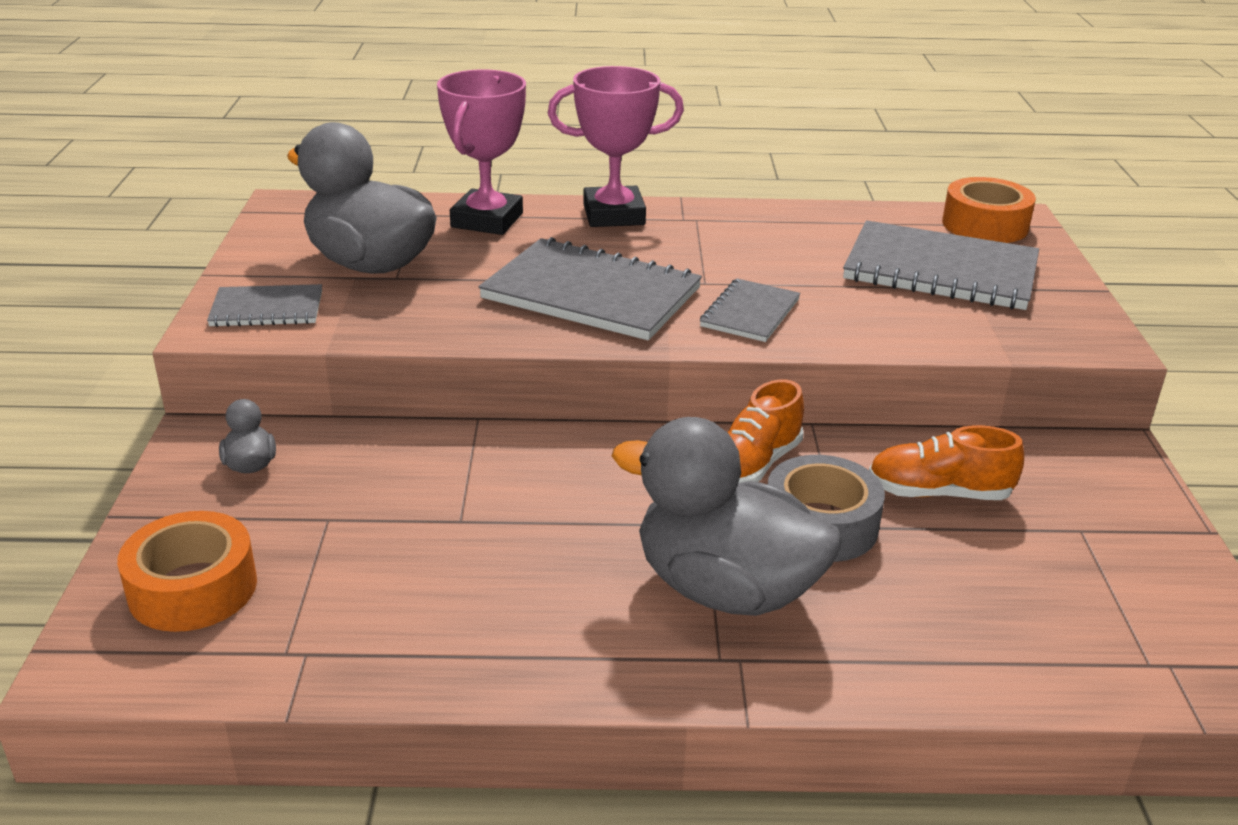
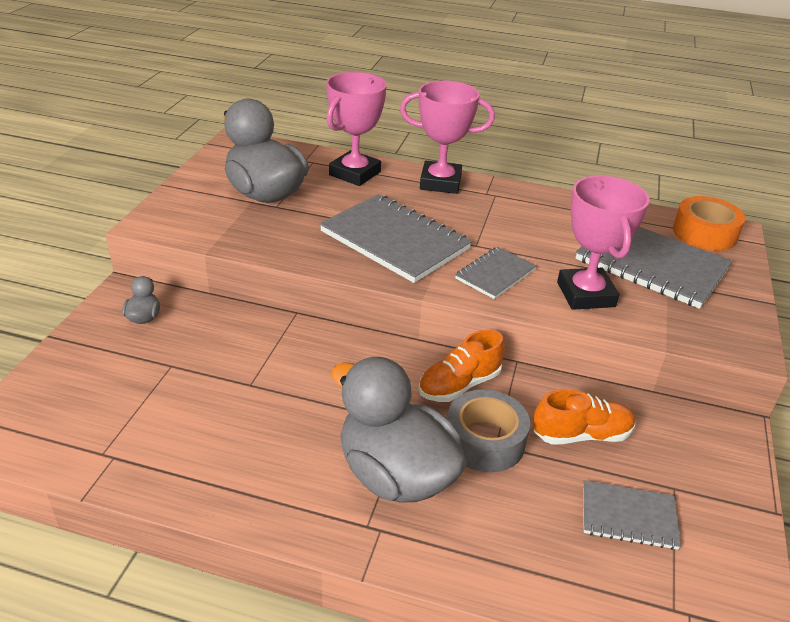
camera: 15 degrees right, 5 degrees up
orange tape [117,511,257,632] -> none
grey notebook [207,284,322,327] -> grey notebook moved to [583,480,681,550]
orange shoe [869,425,1024,500] -> orange shoe turned 150 degrees clockwise [533,389,635,445]
none -> pink trophy [557,176,650,310]

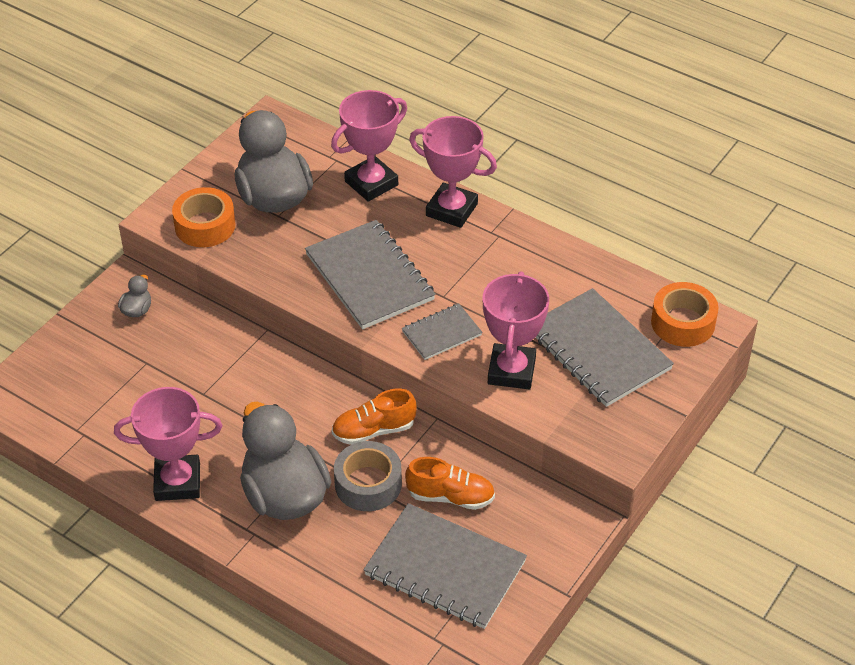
camera: 20 degrees right, 10 degrees up
grey notebook [583,480,681,550] -> grey notebook [363,503,527,629], size x1.86
none -> pink trophy [114,387,222,501]
none -> orange tape [172,187,236,247]

